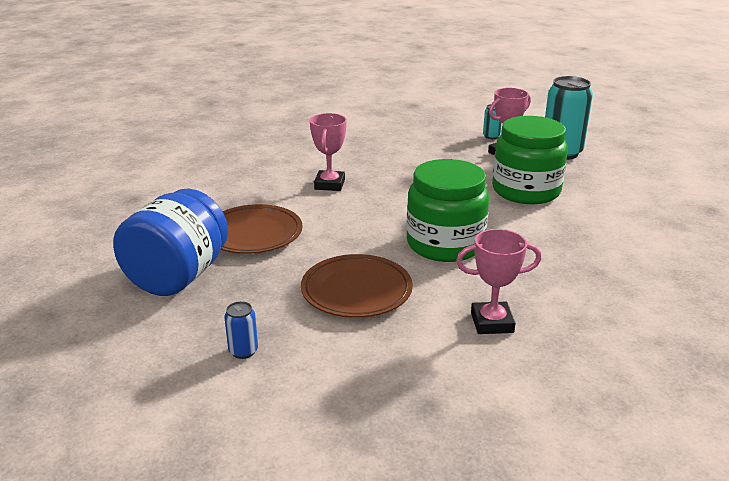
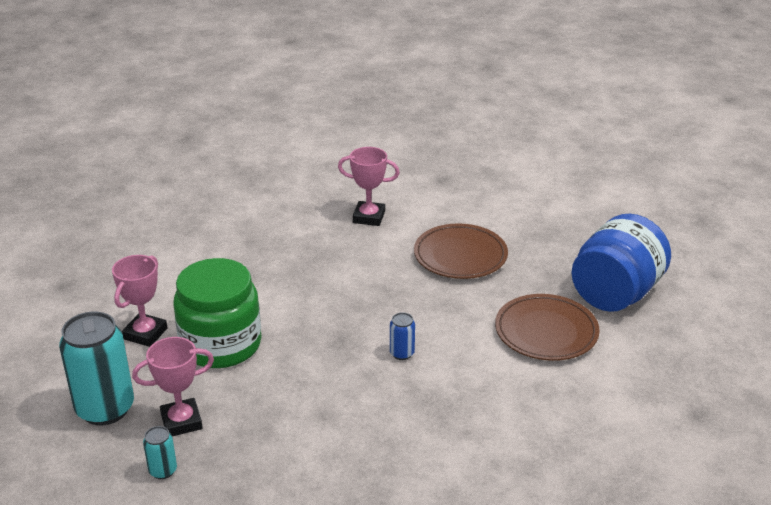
camera: 165 degrees left, 5 degrees up
blue can [224,301,258,359] -> blue can moved to [390,312,415,360]
pink trophy [310,113,347,191] -> pink trophy moved to [112,255,167,347]
green jar [406,159,489,262] -> none

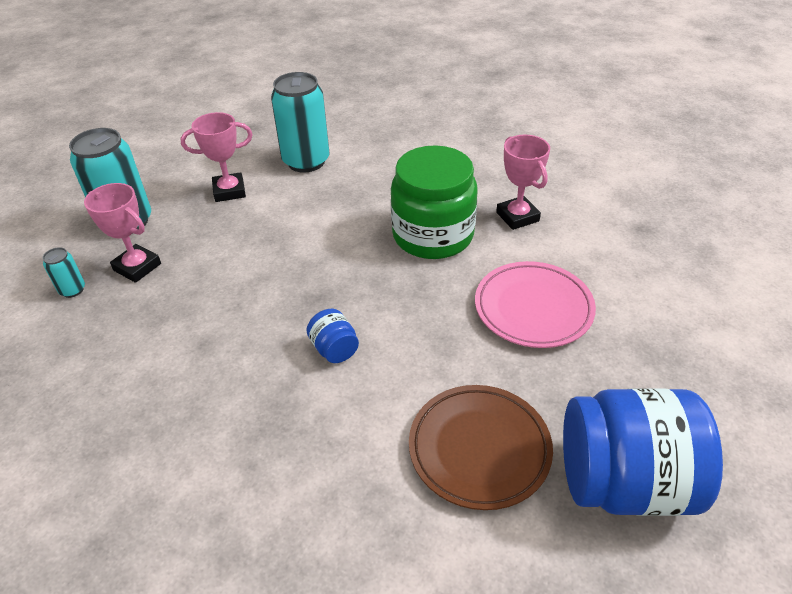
camera: 55 degrees right, 10 degrees up
green jar [174,258,262,368] -> green jar moved to [391,145,478,259]
blue can [390,312,415,360] -> blue jar [306,309,359,363]
brown plate [414,223,508,279] -> pink plate [475,261,596,348]
none -> turquoise can [271,72,330,173]

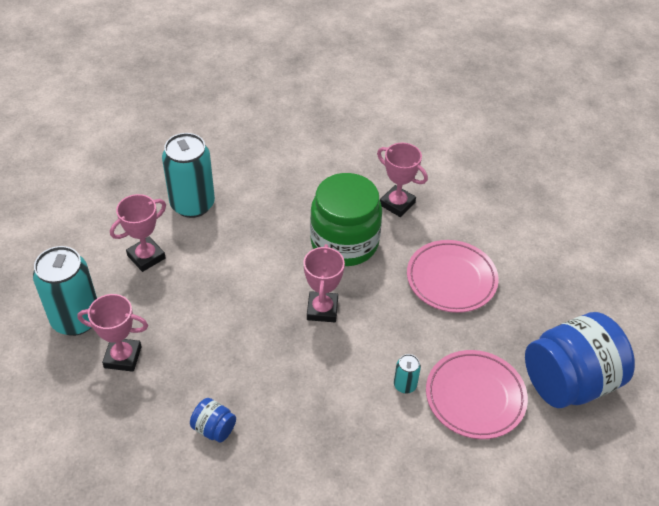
camera: 30 degrees left, 5 degrees up
turquoise can [43,247,85,298] -> turquoise can moved to [394,354,421,393]
blue jar [306,309,359,363] -> blue jar moved to [190,398,236,443]
brown plate [409,385,553,510] -> pink plate [426,350,528,439]
none -> pink trophy [304,244,345,322]

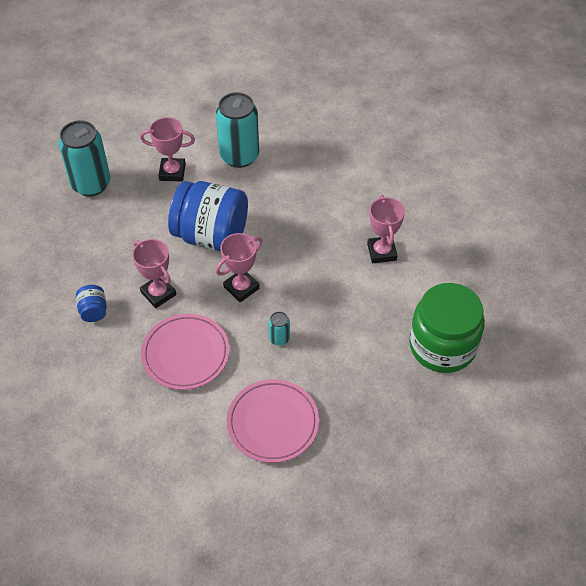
camera: 45 degrees right, 5 degrees up
pink trophy [77,294,148,372] -> pink trophy moved to [132,239,176,308]
green jar [310,173,382,266] -> green jar moved to [409,283,485,373]
turquoise can [394,354,421,393] -> turquoise can moved to [269,312,290,346]
pink plate [407,240,499,313] -> pink plate moved to [141,314,230,390]
blue jar [525,312,635,408] -> blue jar moved to [168,181,248,252]

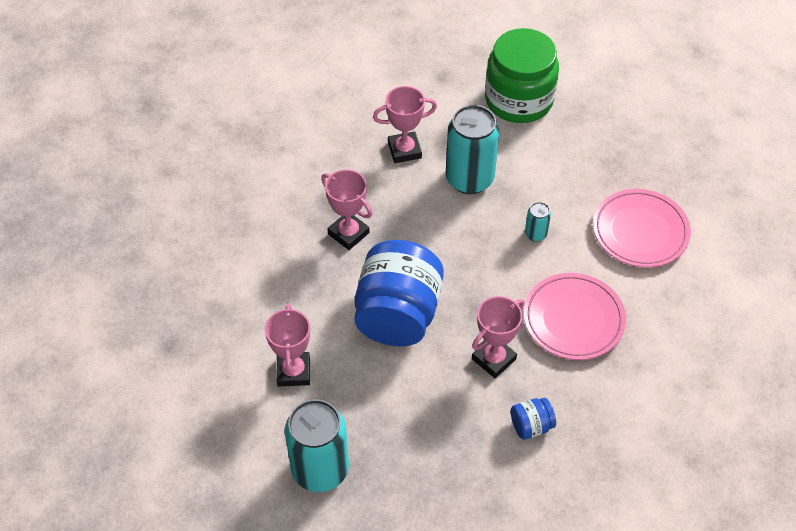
camera: 95 degrees left, 0 degrees up
turquoise can [216,92,259,168] -> turquoise can moved to [446,105,499,194]
pink trophy [216,233,262,302] -> pink trophy moved to [321,169,372,250]

